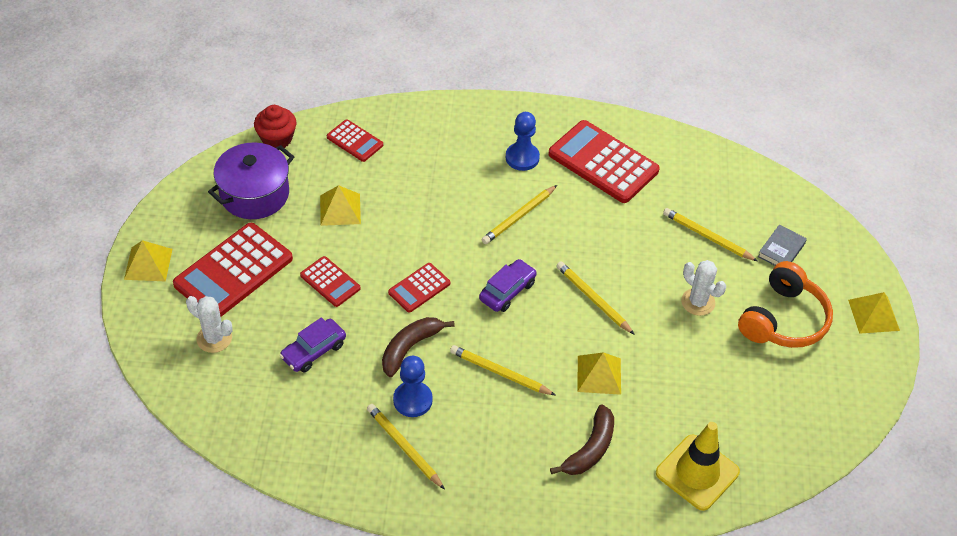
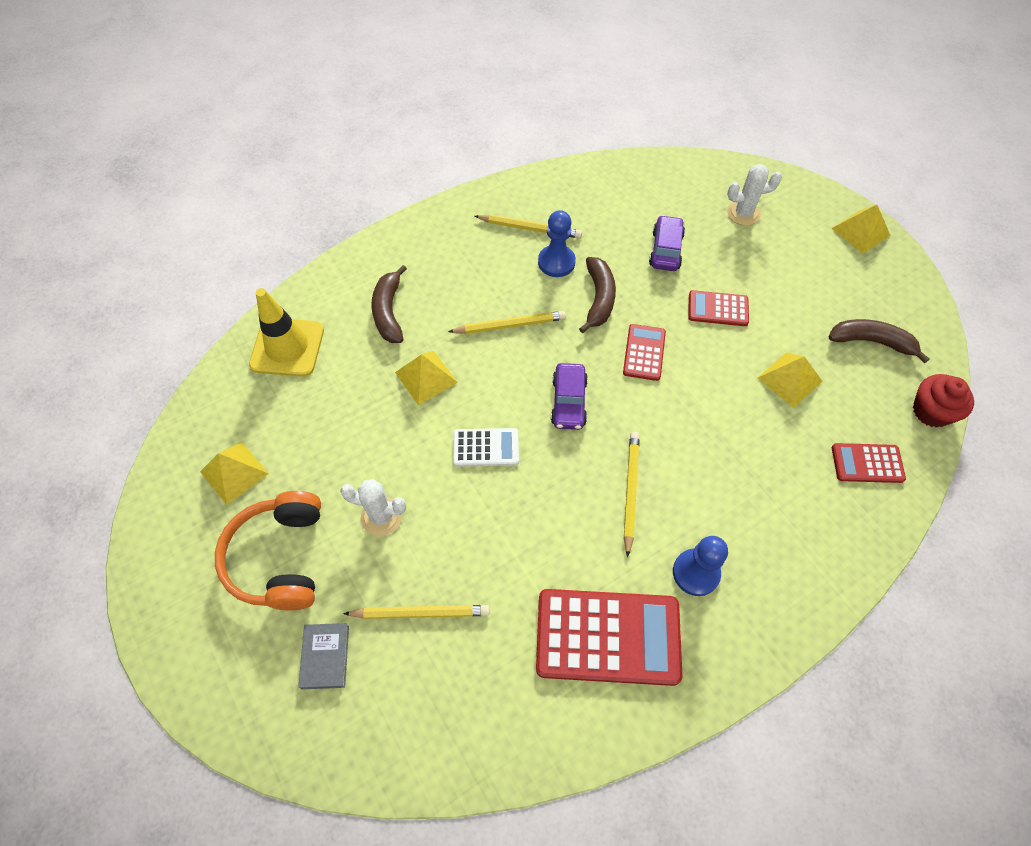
camera: 145 degrees right, 10 degrees up
red calculator [173,223,293,317] -> none
purple pot [208,142,294,219] -> brown banana [829,319,930,364]
yellow pencil [556,261,635,335] -> white calculator [453,428,519,467]
yellow pyramid [848,292,900,334] -> yellow pyramid moved to [200,442,269,505]

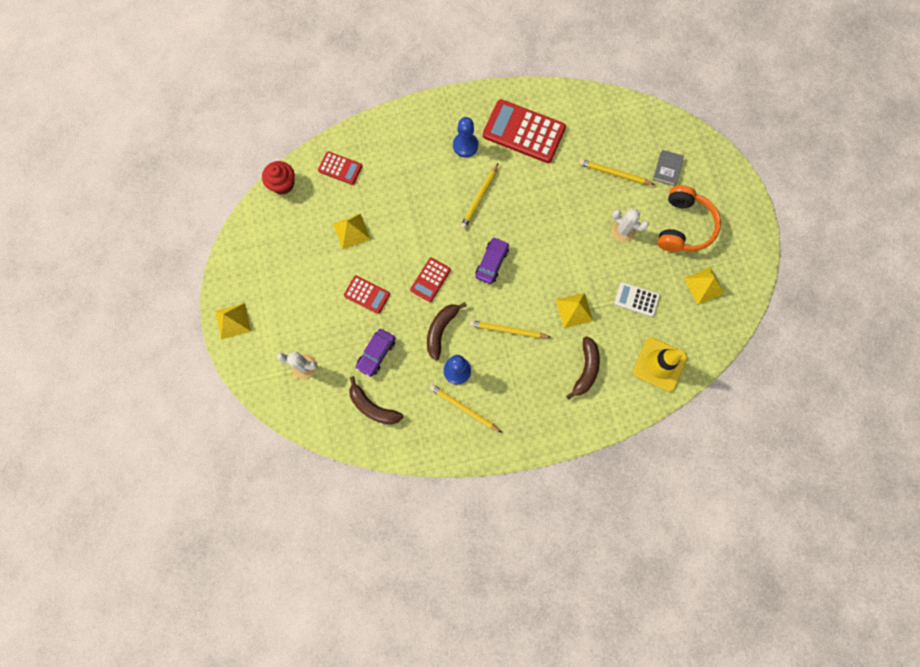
camera: 160 degrees left, 15 degrees up
white calculator [453,428,519,467] -> white calculator moved to [614,282,660,317]
brown banana [829,319,930,364] -> brown banana moved to [349,376,403,424]

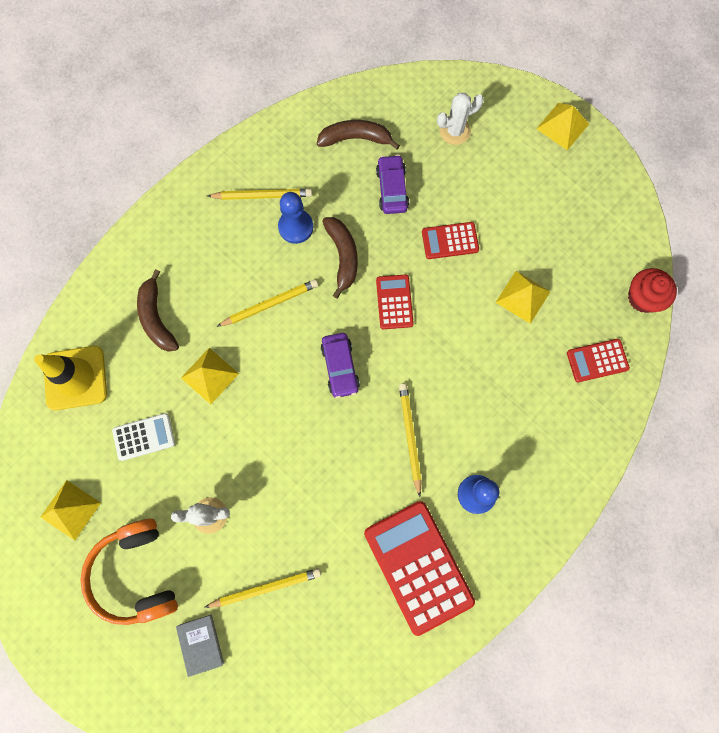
camera: 145 degrees right, 0 degrees up
red calculator [483,99,566,163] -> red calculator turned 105 degrees counterclockwise [364,501,475,636]

